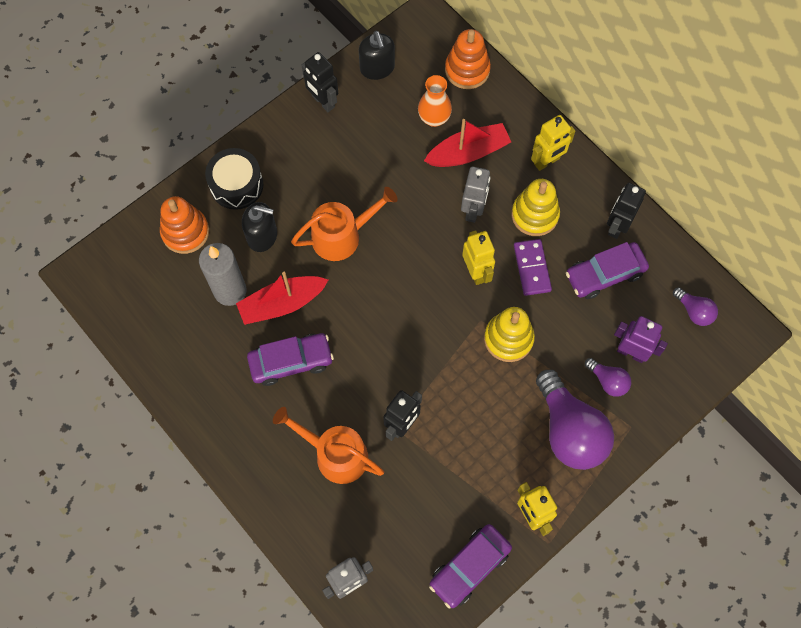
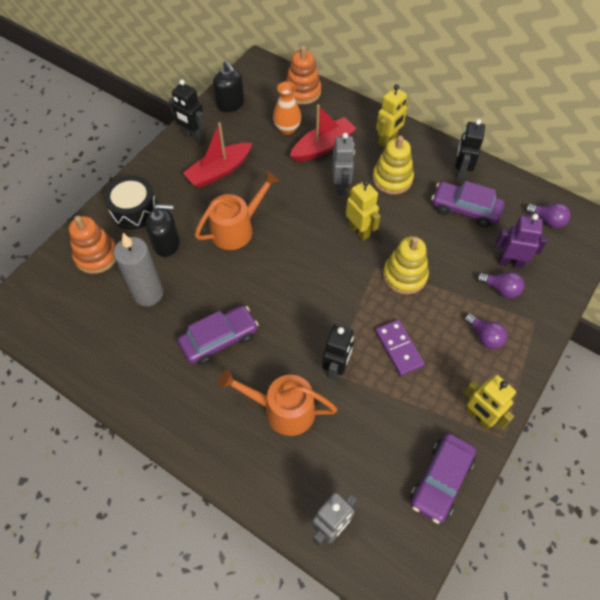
camera: 15 degrees left, 10 degrees down
red boat [236,272,328,325] -> red boat moved to [183,122,252,188]
purple domino [514,239,552,296] -> purple domino moved to [375,320,425,376]
purple light bulb [536,370,614,470] -> purple light bulb [464,313,507,349], size x0.48
purple car [566,242,649,299] -> purple car turned 60 degrees clockwise [432,181,504,227]

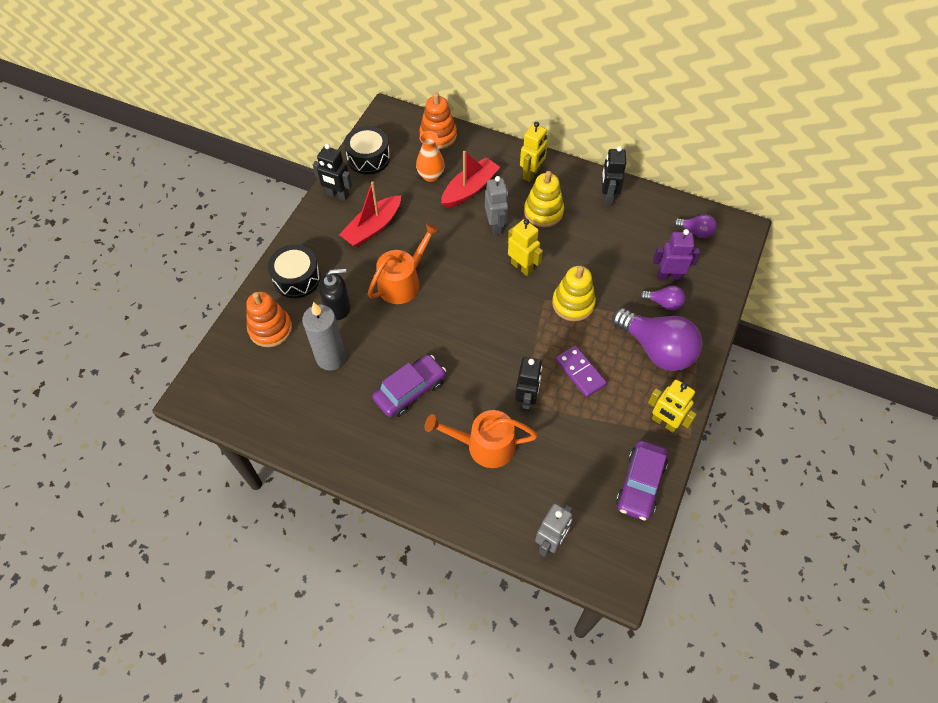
camera: 10 degrees left, 0 degrees up
black soap dispenser [213,61,244,112] -> black drum [344,126,390,175]
purple car [432,181,504,227] -> none
purple light bulb [464,313,507,349] -> purple light bulb [612,308,702,371], size x2.10

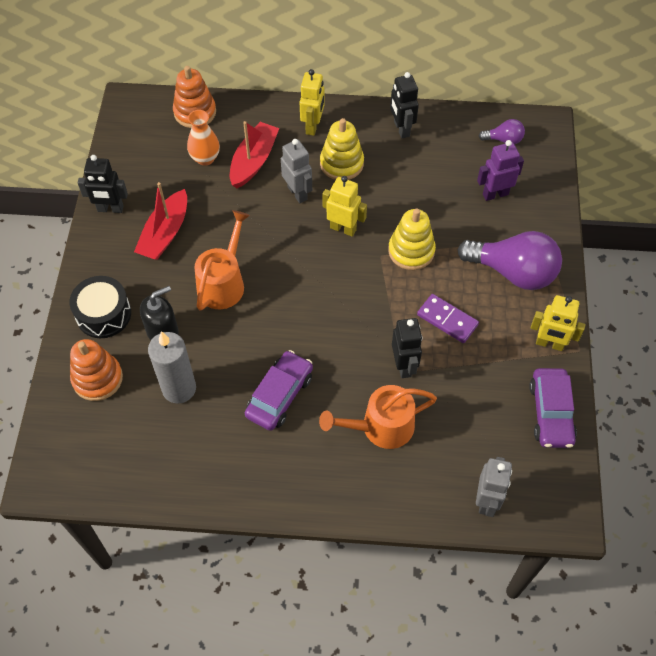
camera: 20 degrees left, 0 degrees up
black drum [344,126,390,175] -> none
purple light bulb [640,285,685,310] -> none

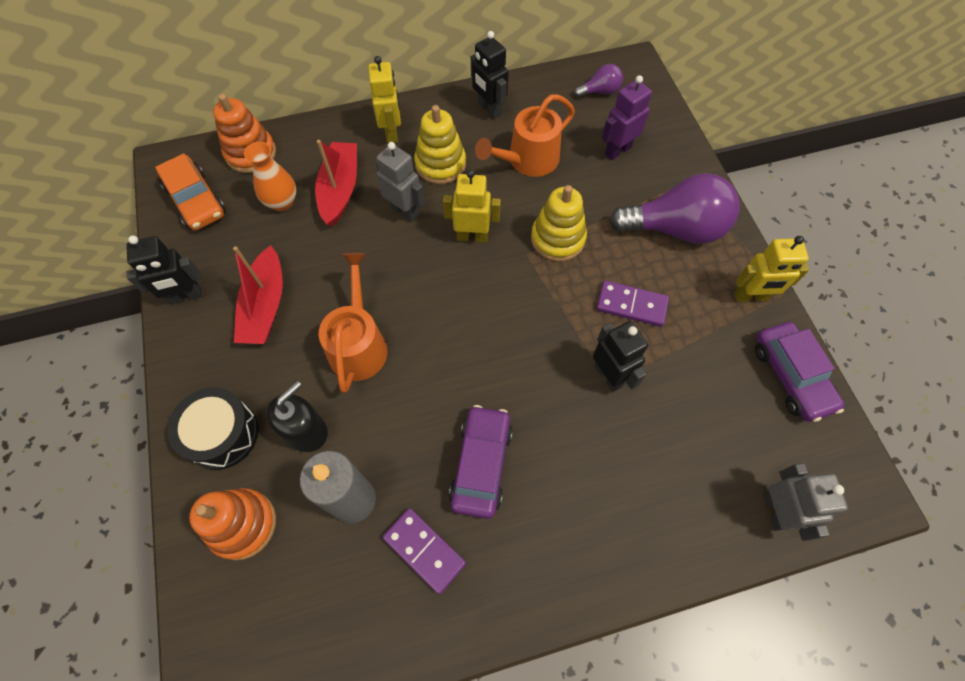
camera: 20 degrees left, 5 degrees up
orange watering can [319,385,437,449] -> orange watering can moved to [475,94,575,177]
none -> orange car [155,154,226,230]
none -> purple domino [382,508,466,594]

